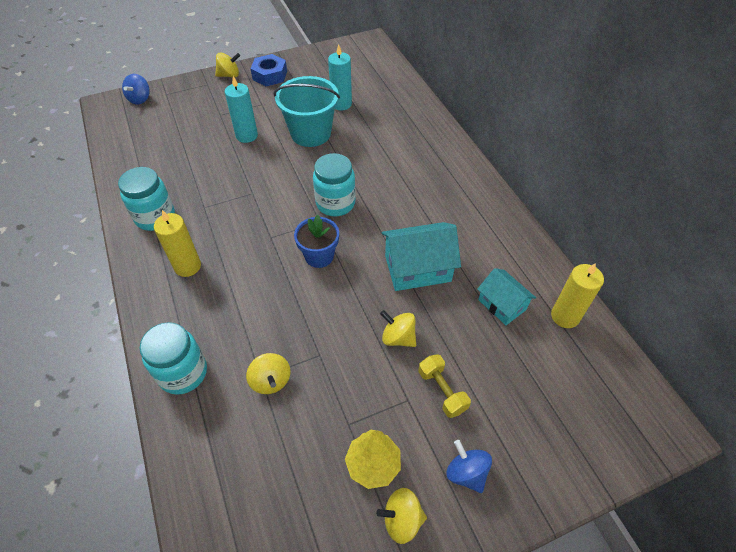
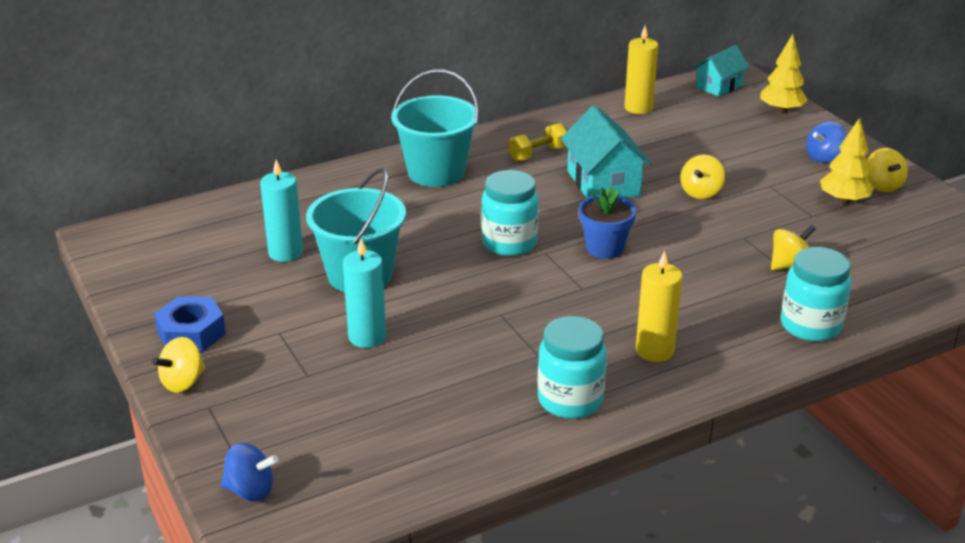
camera: 95 degrees left, 20 degrees down
yellow spinning top [215,52,240,77] -> yellow spinning top turned 120 degrees counterclockwise [152,337,205,393]
yellow dumbbell [418,354,471,418] -> yellow dumbbell moved to [509,123,567,161]
turquoise house [477,268,536,325] -> turquoise house moved to [694,45,750,97]
none -> turquoise bucket [391,70,479,187]
none -> yellow tree [760,34,808,114]

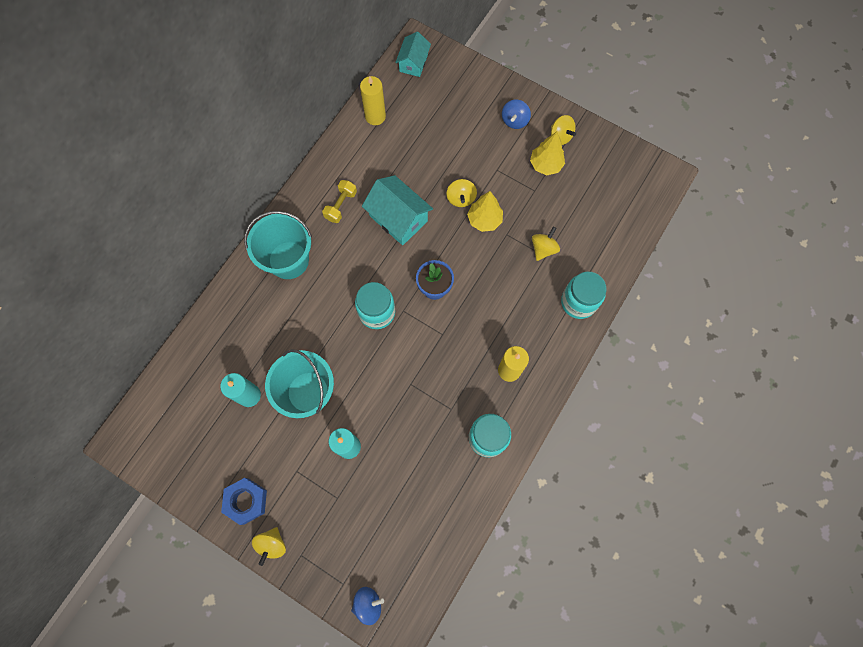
camera: 30 degrees left, 40 degrees up
yellow tree [760,34,808,114] -> yellow tree moved to [467,191,503,232]

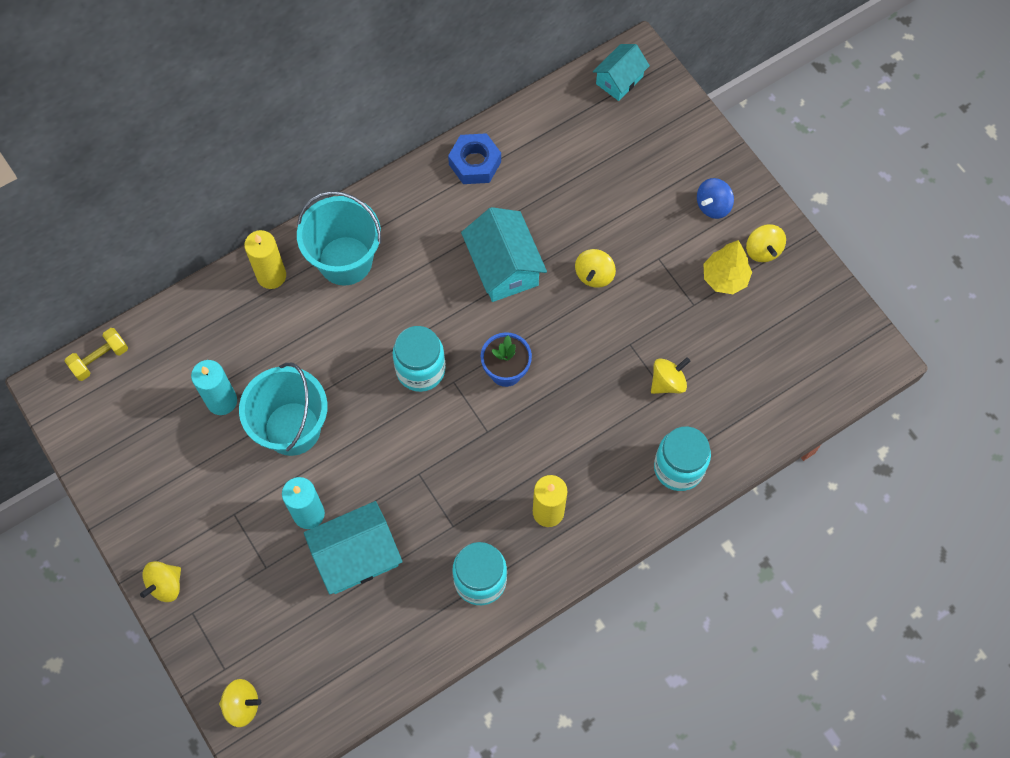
camera: 25 degrees right, 5 degrees down
blue nut [221,478,267,525] -> blue nut moved to [448,133,501,184]
yellow dumbbell [322,180,357,223] -> yellow dumbbell moved to [65,328,128,381]
blue spinning top [351,587,384,625] -> yellow spinning top [219,679,261,727]
yellow candle [360,76,386,125] -> yellow candle moved to [244,230,286,289]
yellow tree [467,191,503,232] -> none
none -> turquoise house [304,501,402,594]

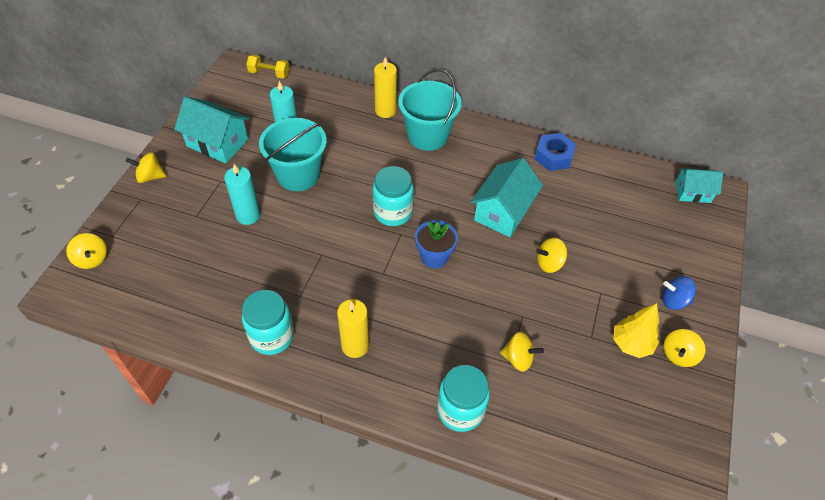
camera: 50 degrees right, 15 degrees down
turquoise house [304,501,402,594] -> turquoise house moved to [174,96,249,163]

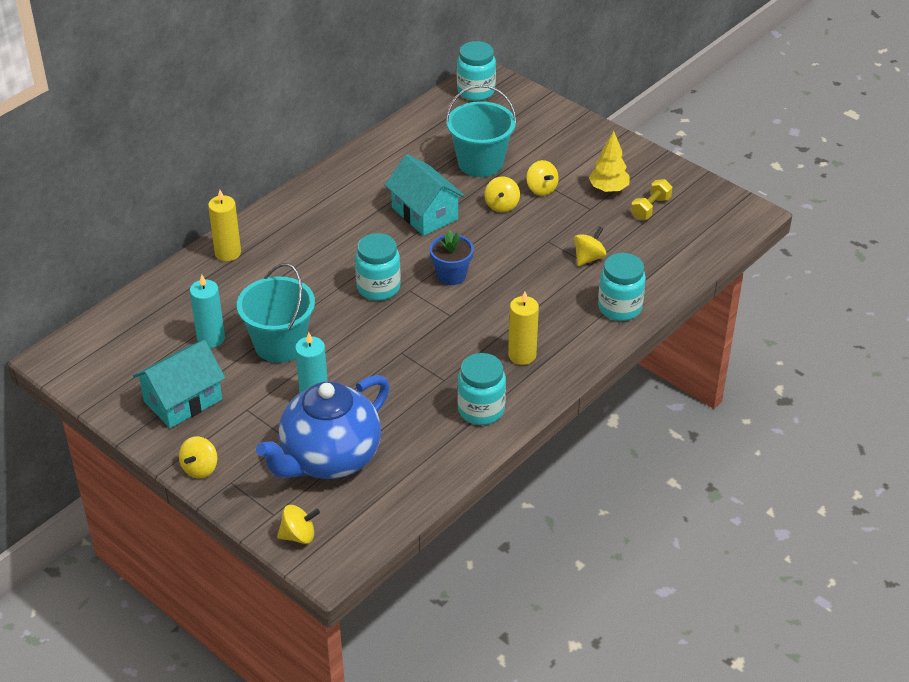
camera: 65 degrees left, 10 degrees down
yellow dumbbell [246,55,290,79] -> yellow dumbbell moved to [631,179,673,220]
turquoise bucket [398,69,462,151] -> turquoise bucket moved to [446,85,517,177]
blue nut [534,133,576,171] -> none
blue spinning top [662,276,696,310] -> none
yellow spinning top [664,329,706,367] -> yellow spinning top moved to [526,160,559,196]
turquoise house [675,168,723,203] -> turquoise jar [457,41,496,101]
none -> blue teapot [256,375,390,479]

